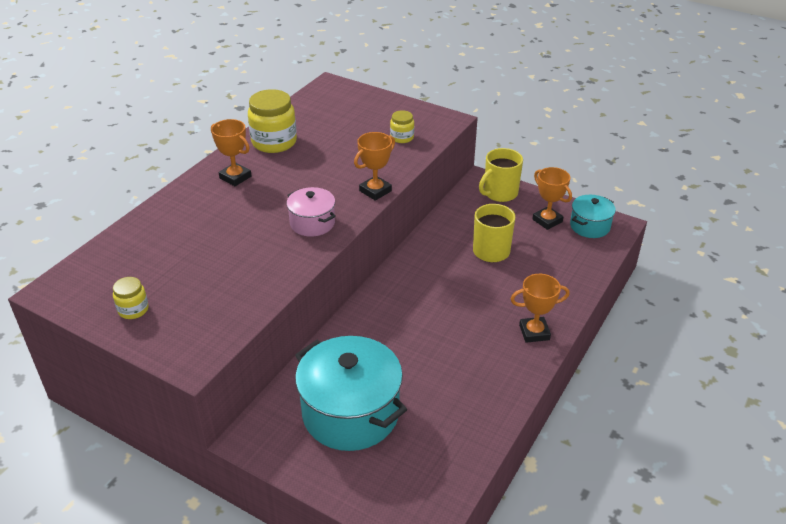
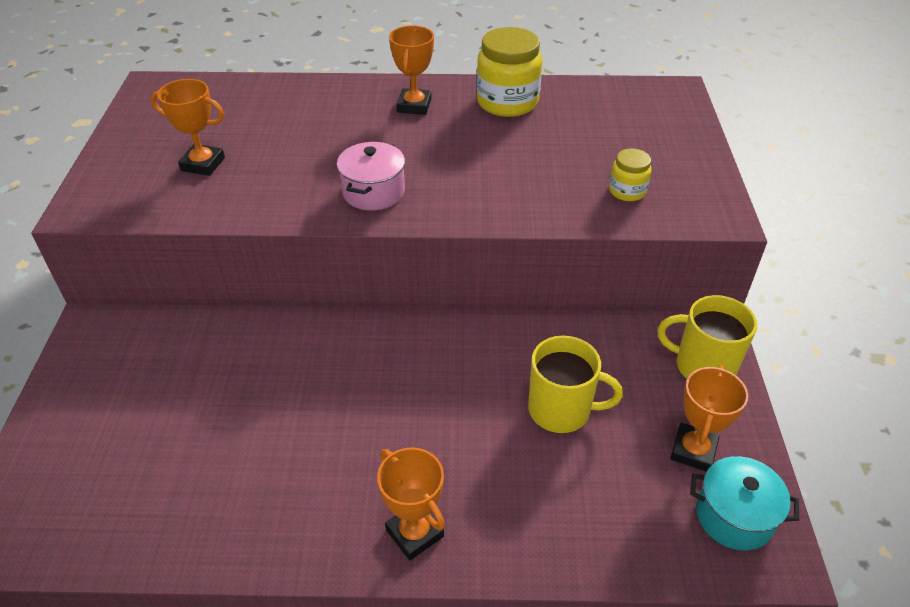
camera: 60 degrees right, 5 degrees up
yellow jar [113,277,149,319] -> none
turquoise pot [295,336,407,451] -> none
orange trophy [354,132,395,201] -> orange trophy moved to [151,79,225,176]

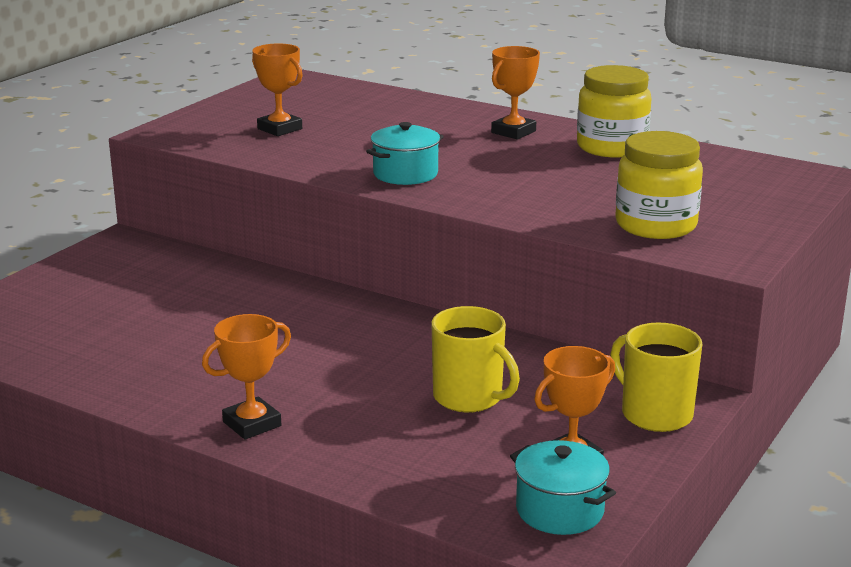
camera: 30 degrees right, 20 degrees down
pink pot [337,142,405,211] -> turquoise pot [366,122,444,185]
orange trophy [377,447,445,560] -> orange trophy turned 60 degrees clockwise [202,314,291,440]
yellow jar [609,149,651,201] -> yellow jar [615,131,703,239], size x1.90

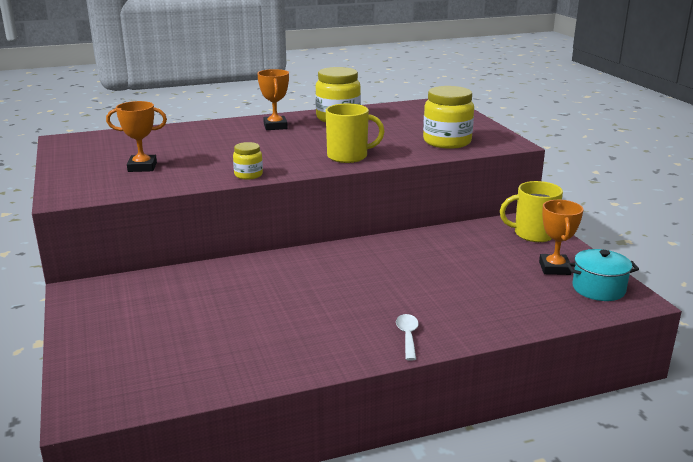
camera: 50 degrees left, 0 degrees up
orange trophy [202,314,291,440] -> white spoon [396,314,419,361]
turquoise pot [366,122,444,185] -> none
yellow mug [431,306,520,413] -> yellow mug moved to [326,104,385,163]
none -> yellow jar [233,142,263,180]

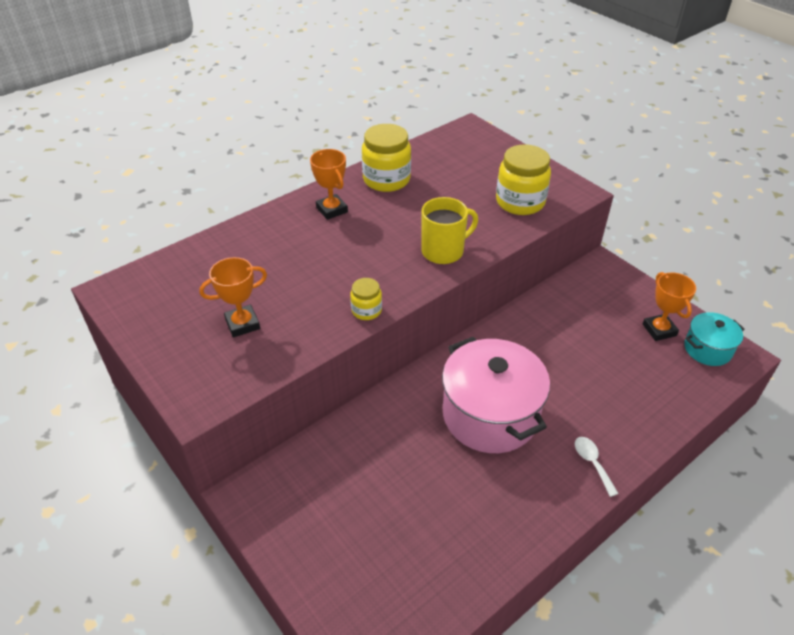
camera: 20 degrees left, 20 degrees up
yellow mug [500,181,563,242] -> none
none -> pink pot [442,337,550,453]

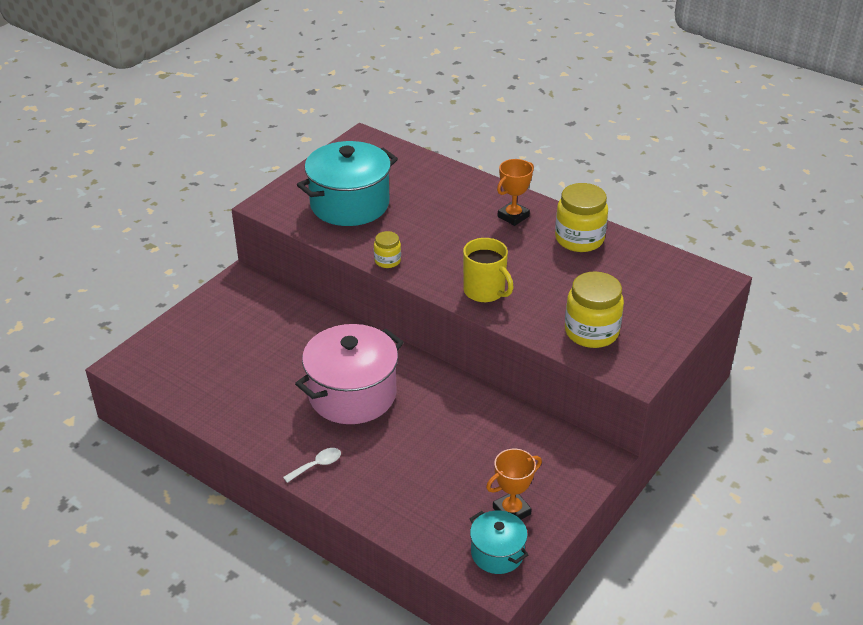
camera: 75 degrees right, 5 degrees down
orange trophy [199,257,267,337] -> turquoise pot [297,141,398,226]

